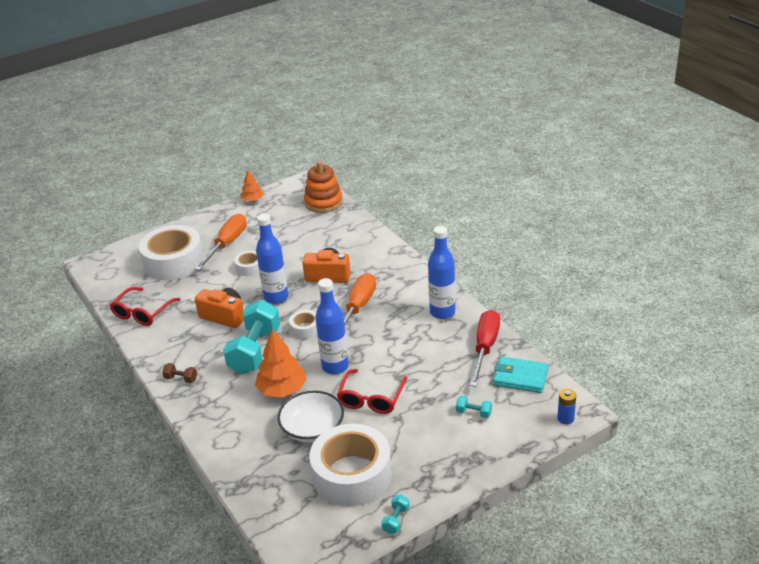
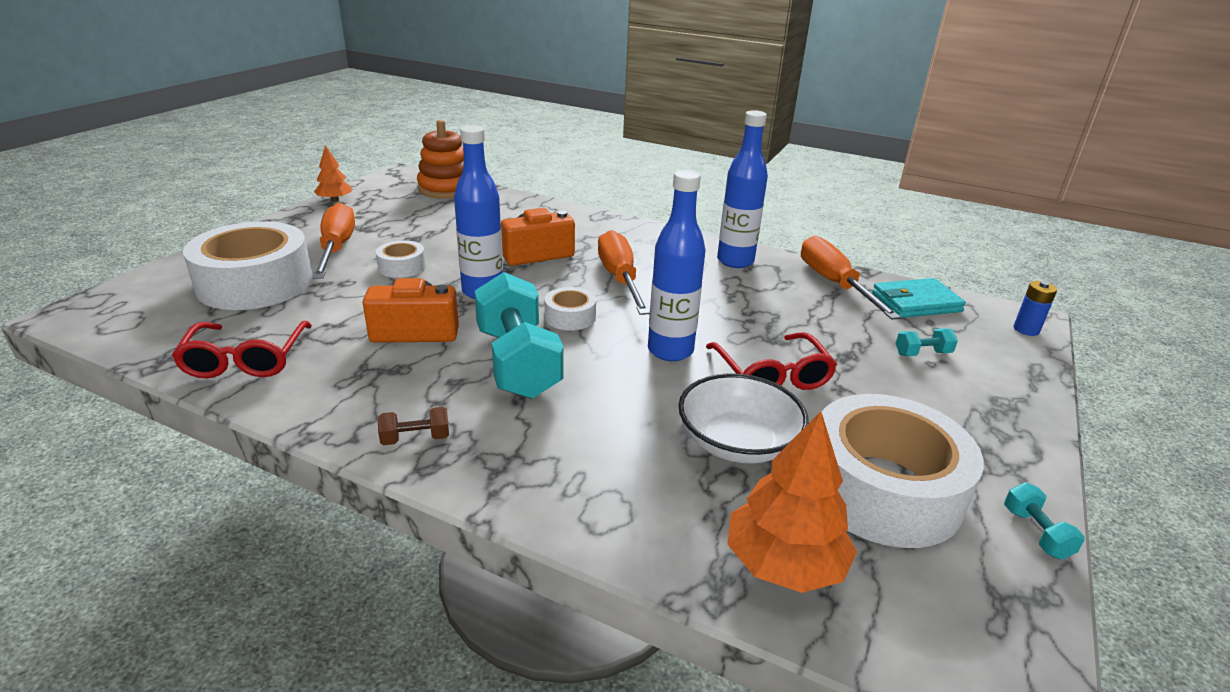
camera: 35 degrees left, 5 degrees down
orange tree [255,329,307,398] -> orange tree moved to [727,411,857,593]
red screwdriver [470,310,500,387] -> orange screwdriver [801,236,901,320]

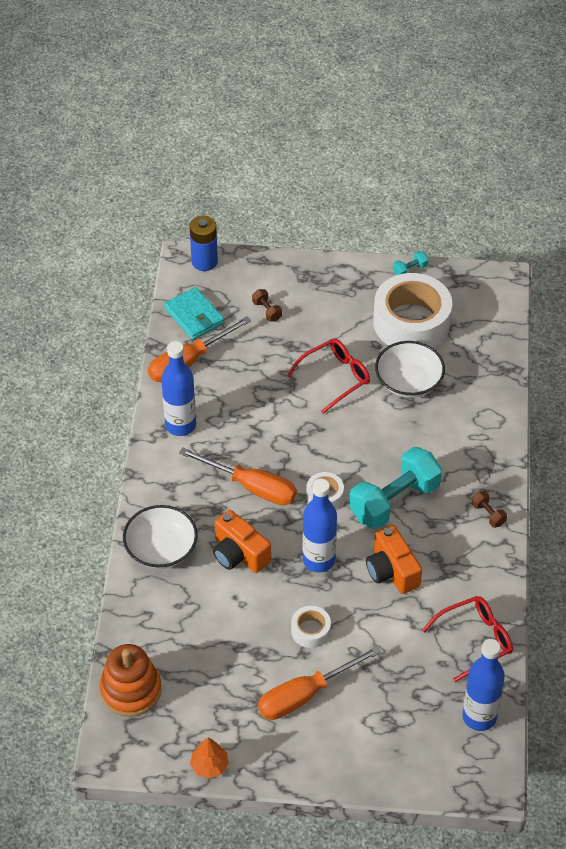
camera: 110 degrees left, 20 degrees up
white tape [183,221,313,310] -> none
orange screwdriver [598,230,650,315] -> orange screwdriver turned 120 degrees counterclockwise [179,448,297,505]
blue bottle [648,170,705,361] -> blue bottle moved to [462,639,505,731]
orange tree [727,411,857,593] -> none
turquoise dumbbell [896,328,958,356] -> brown dumbbell [252,289,282,322]
blue battery [1013,281,1057,336] -> blue battery [190,216,218,271], size x1.59
none -> white bowl [123,505,198,569]

